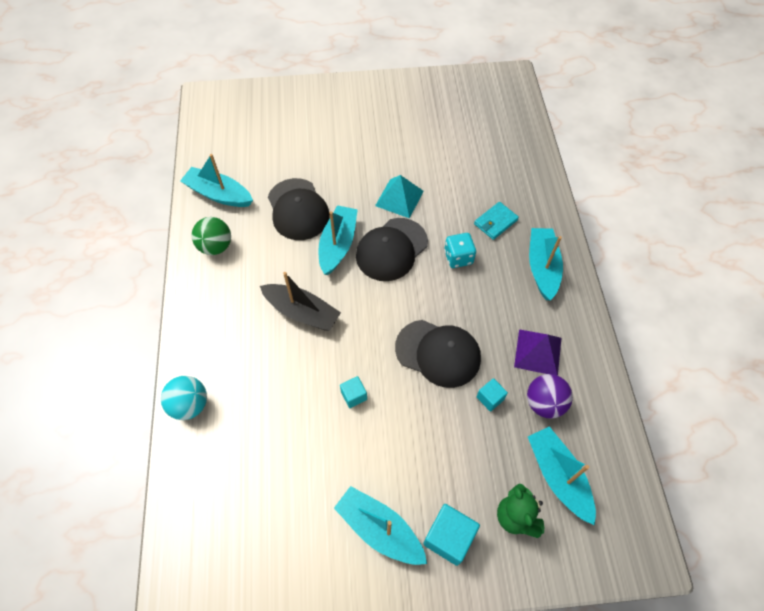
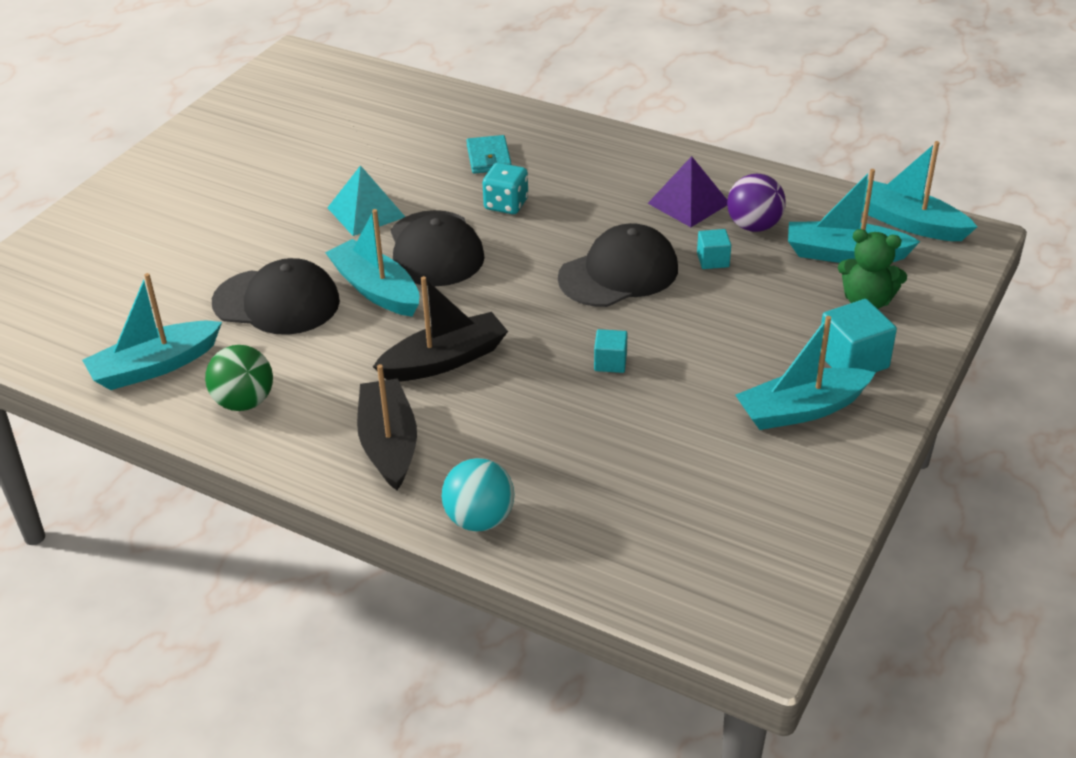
camera: 55 degrees left, 20 degrees down
turquoise boat [529,228,563,300] -> turquoise boat moved to [862,141,977,241]
none -> black boat [357,364,417,491]

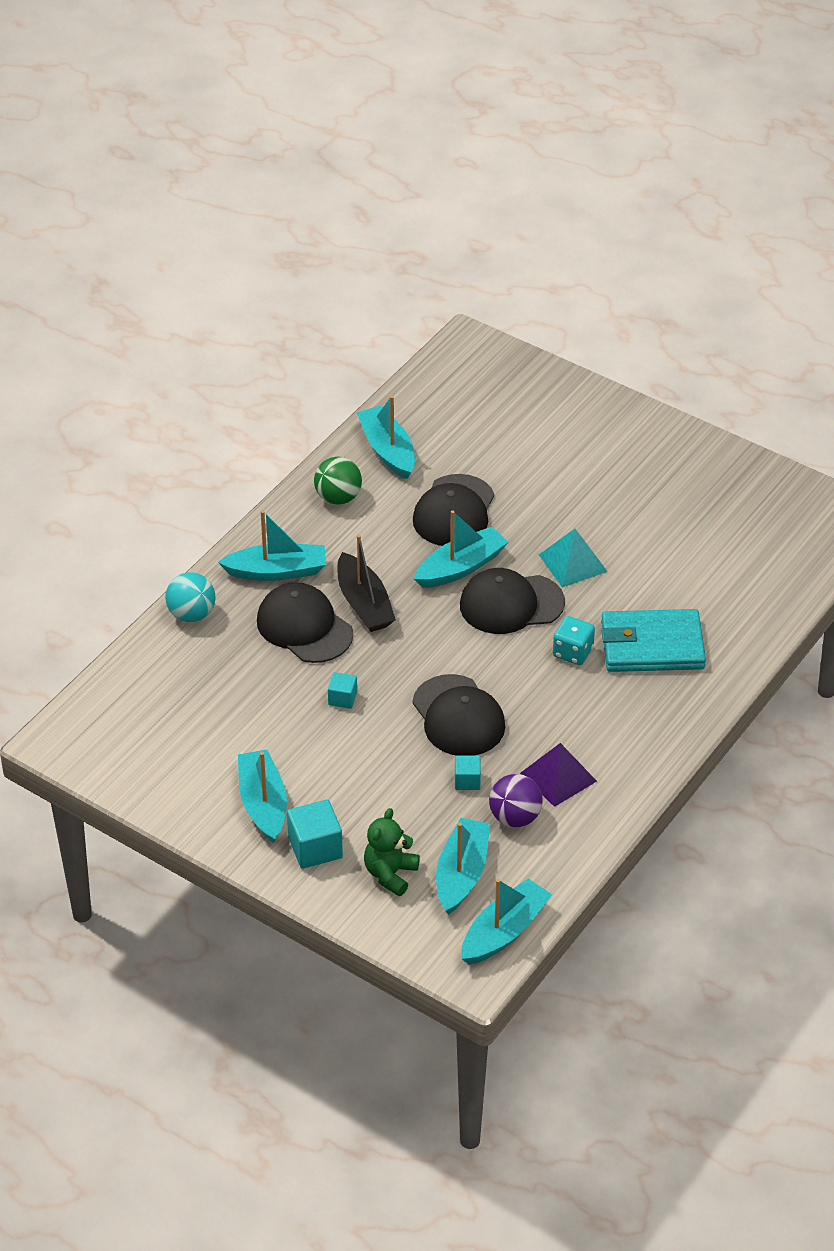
camera: 95 degrees right, 5 degrees up
black boat [357,364,417,491] -> turquoise boat [218,510,326,581]
turquoise wallet [466,135,512,174] -> turquoise wallet [601,609,706,672], size x1.92
none -> black cap [257,582,353,663]

